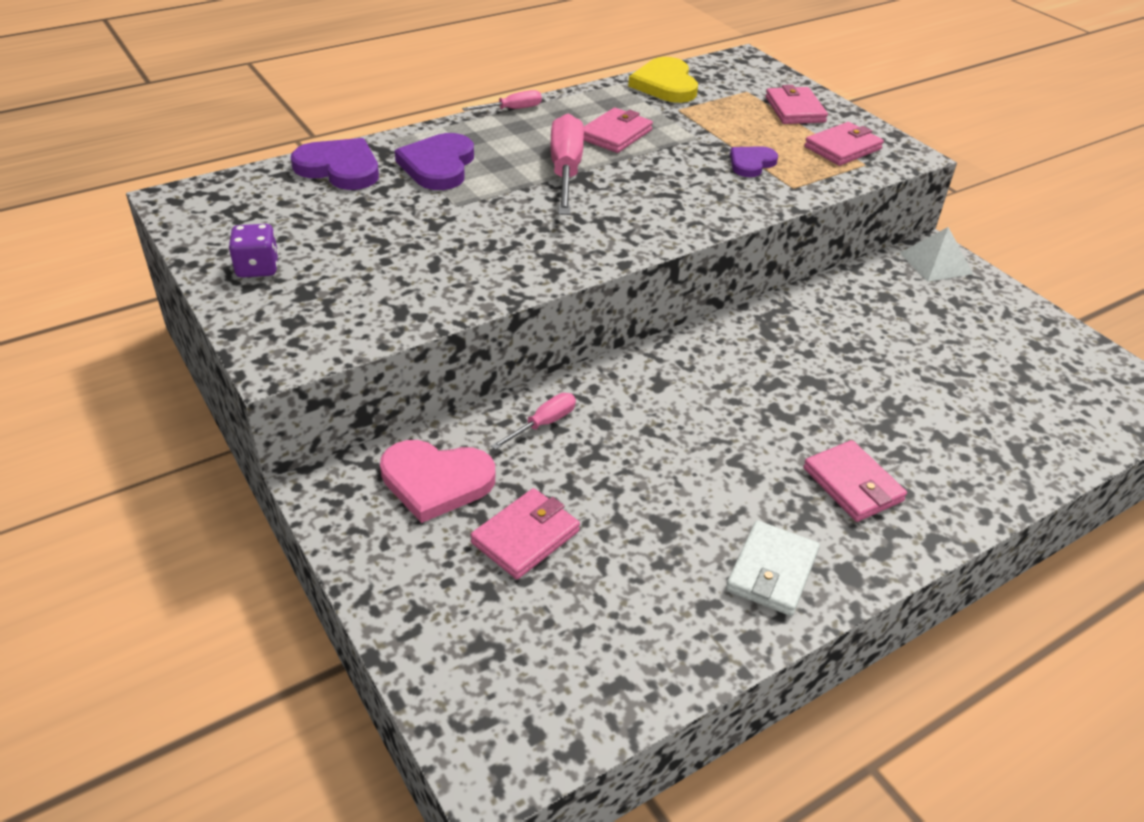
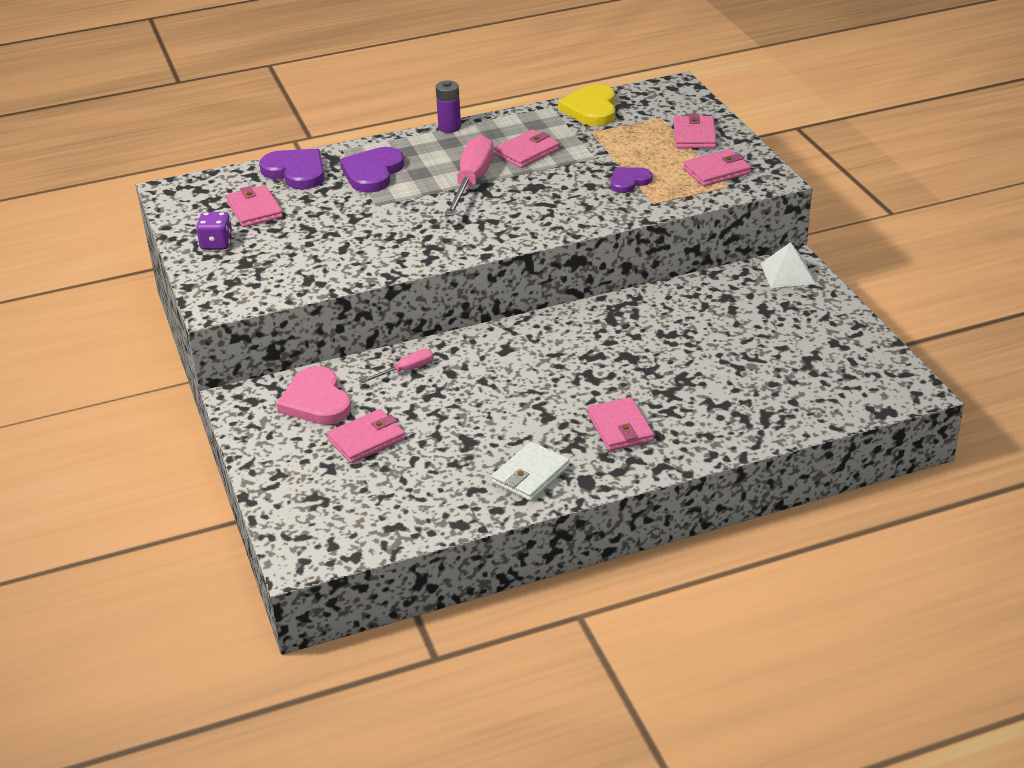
camera: 15 degrees right, 5 degrees down
pink heart [380,440,495,523] -> pink heart turned 45 degrees clockwise [277,366,351,425]
pink screwdriver [462,90,542,111] -> purple battery [436,80,461,133]
none -> pink wallet [226,185,283,227]

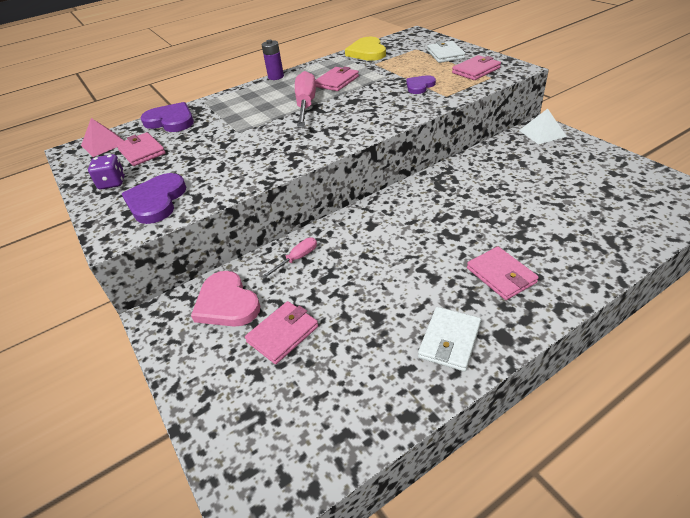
camera: 10 degrees left, 5 degrees up
purple heart [340,147,404,193] -> purple heart moved to [122,173,186,224]
pink wallet [674,113,716,148] -> white wallet [427,41,465,63]
none -> pink pyramid [81,118,124,157]

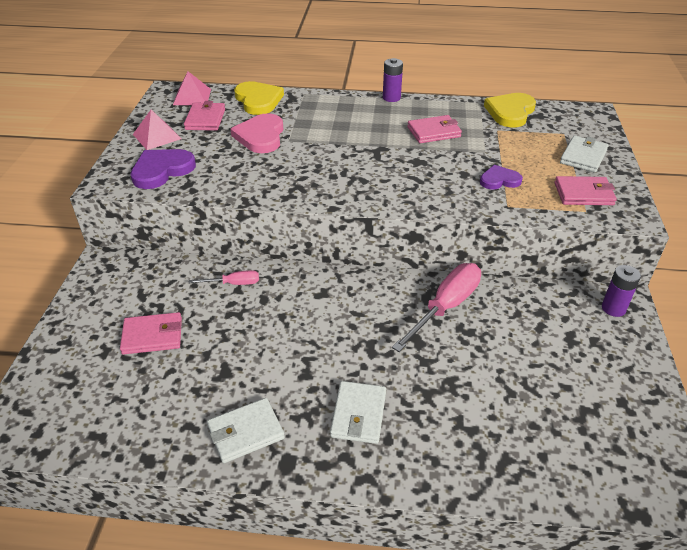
camera: 35 degrees right, 0 degrees up
purple dice [88,154,125,189] -> pink pyramid [133,110,181,150]
purple heart [141,102,194,132] -> yellow heart [234,81,284,115]
pink heart [191,271,260,327] -> pink heart moved to [230,113,283,153]
pink screwdriver [295,71,316,128] -> pink screwdriver moved to [392,263,481,352]
pink wallet [467,246,539,300] -> white wallet [330,381,386,444]
white pyramid [519,109,567,145] -> purple battery [602,265,641,317]

